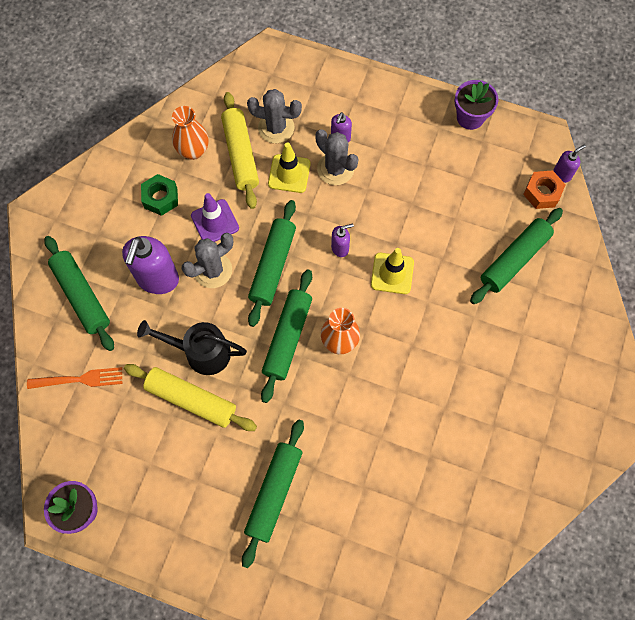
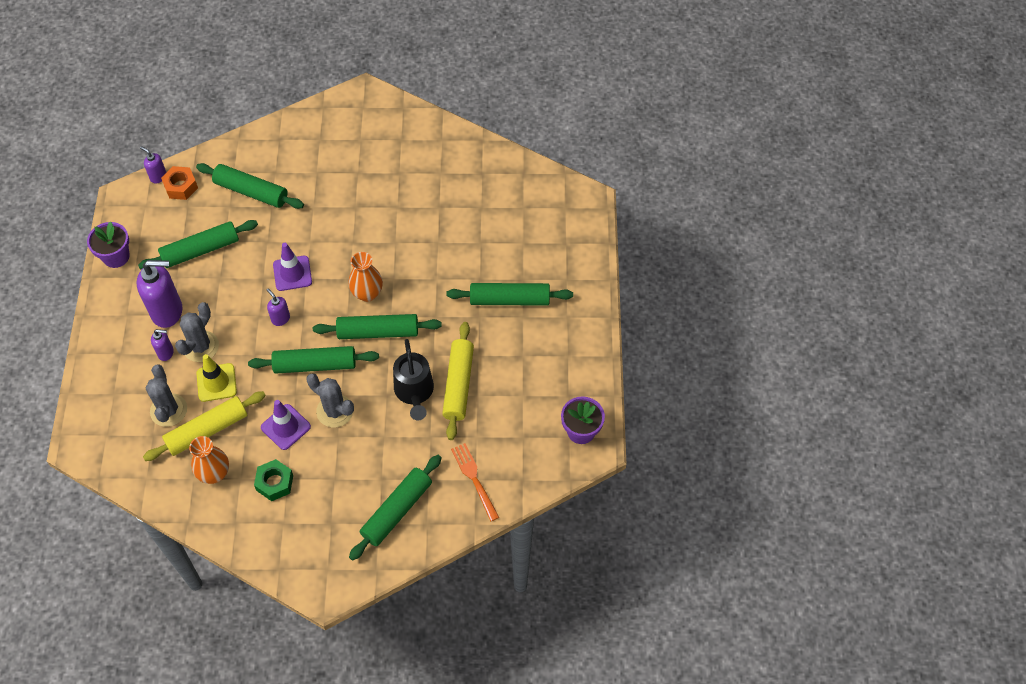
camera: 110 degrees left, 10 degrees down
purple soap dispenser [122,236,179,294] -> purple soap dispenser moved to [137,260,182,328]
yellow traffic cone [371,248,414,294] -> purple traffic cone [273,243,312,291]
none -> green rolling pin [138,220,258,269]

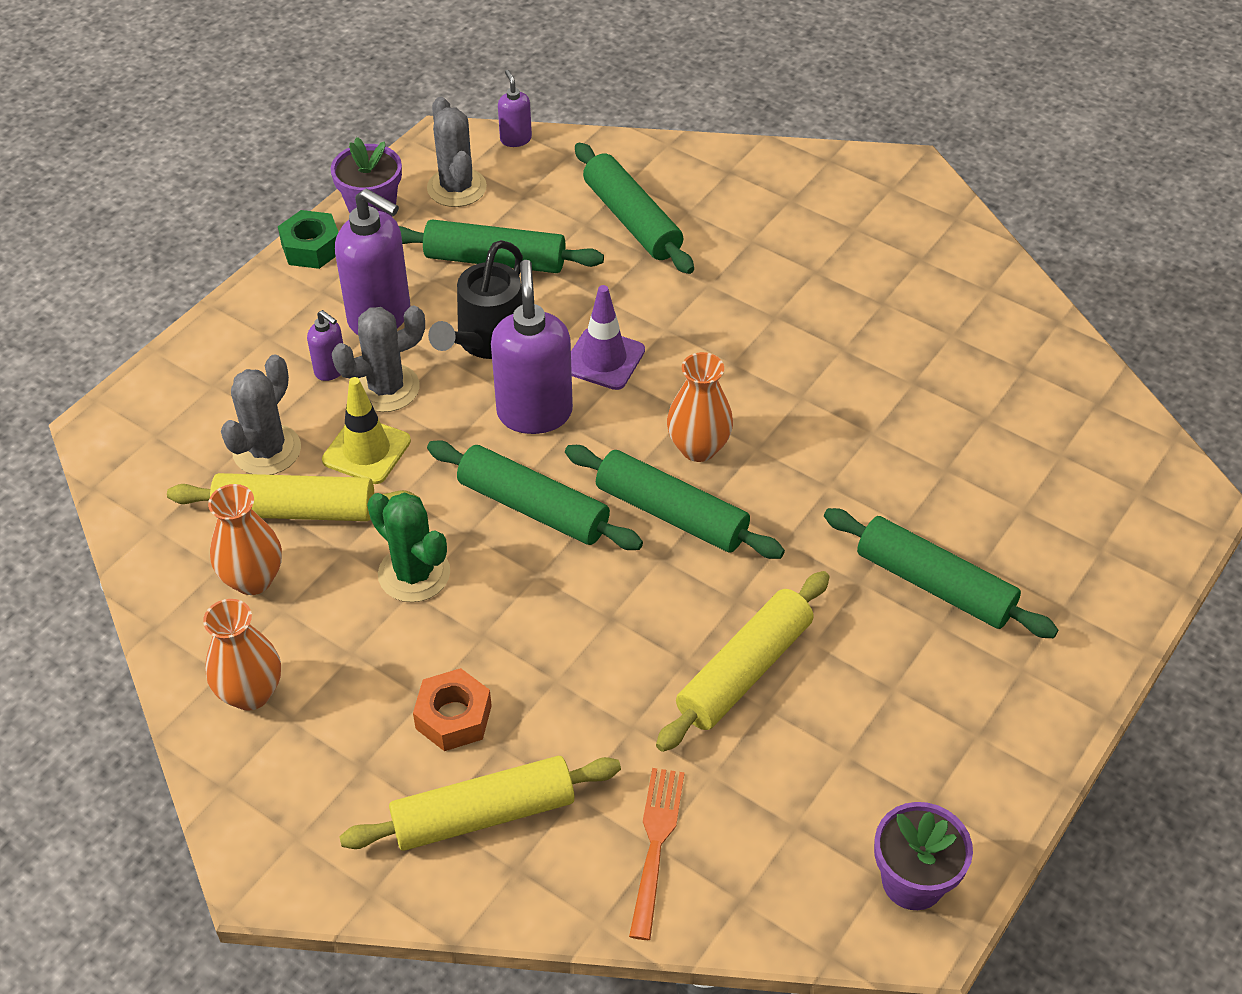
camera: 35 degrees right, 10 degrees down
orange nut [161,166,198,200] -> orange nut moved to [413,668,492,751]
green nut [254,459,293,501] -> green nut moved to [278,210,339,269]
purple traffic cone [261,400,311,450] -> green cactus [367,492,450,602]
purple soap dispenser [267,288,290,326] -> purple soap dispenser [491,260,573,434], size x2.03
grey cactus [306,373,354,428] -> grey cactus moved to [427,97,487,207]
green rolling pin [349,455,442,561] -> yellow rolling pin [339,756,621,851]
black watering can [393,339,434,420] -> black watering can moved to [428,240,523,359]
none -> orange vase [203,599,281,711]

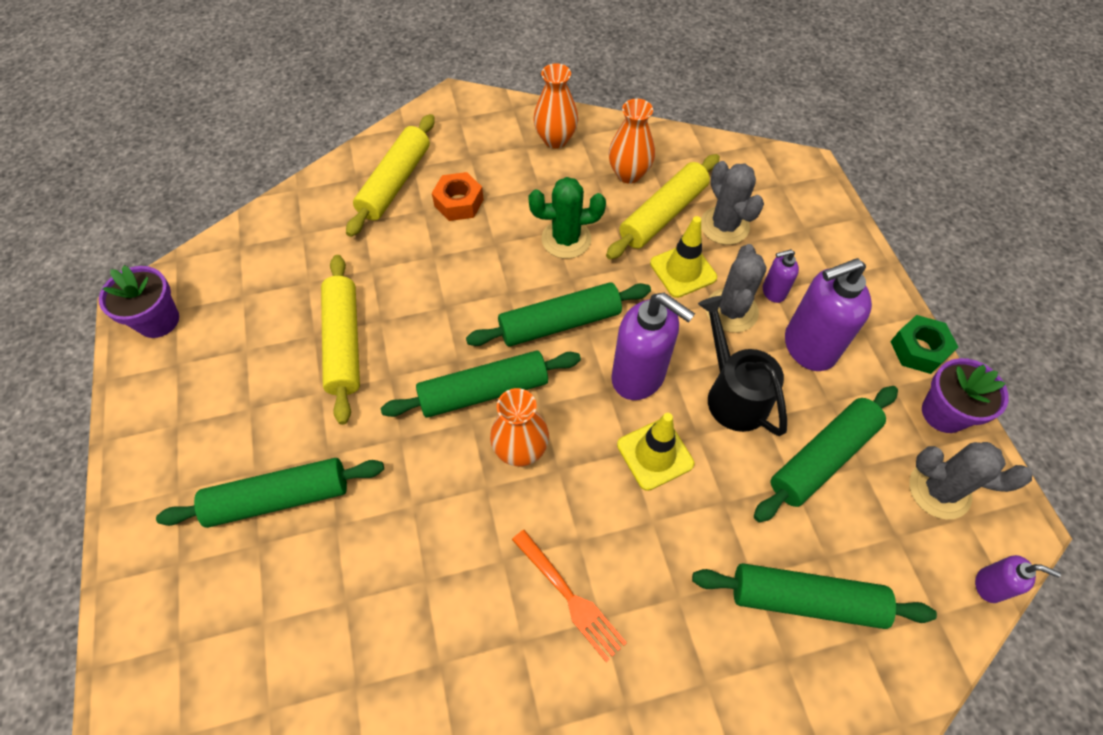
camera: 130 degrees right, 10 degrees up
purple traffic cone [571,285,645,390] -> yellow traffic cone [617,413,694,491]
orange fork [629,768,685,940] -> orange fork moved to [512,530,627,662]

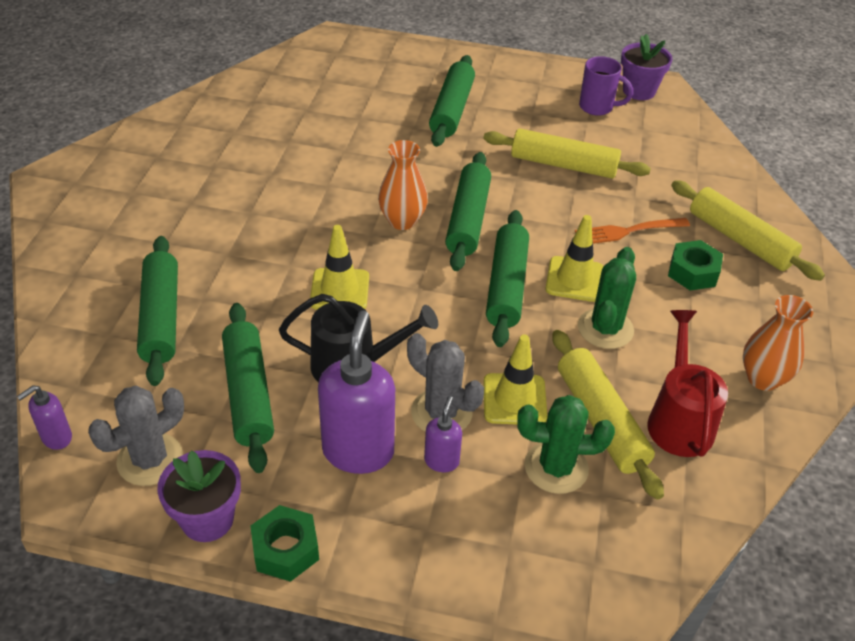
camera: 115 degrees right, 15 degrees down
orange nut [432,172,484,221] -> green nut [668,240,723,290]
orange fork [512,530,627,662] -> orange fork moved to [575,218,690,244]
orange vase [608,99,655,184] -> red watering can [647,310,728,457]
purple soap dispenser [611,293,695,400] -> none
green rolling pin [692,563,937,629] -> green rolling pin turned 45 degrees counterclockwise [137,236,178,386]
grey cactus [701,161,764,245] -> green cactus [517,395,615,494]
none -> yellow traffic cone [545,215,604,302]
none -> purple mug [579,56,633,116]

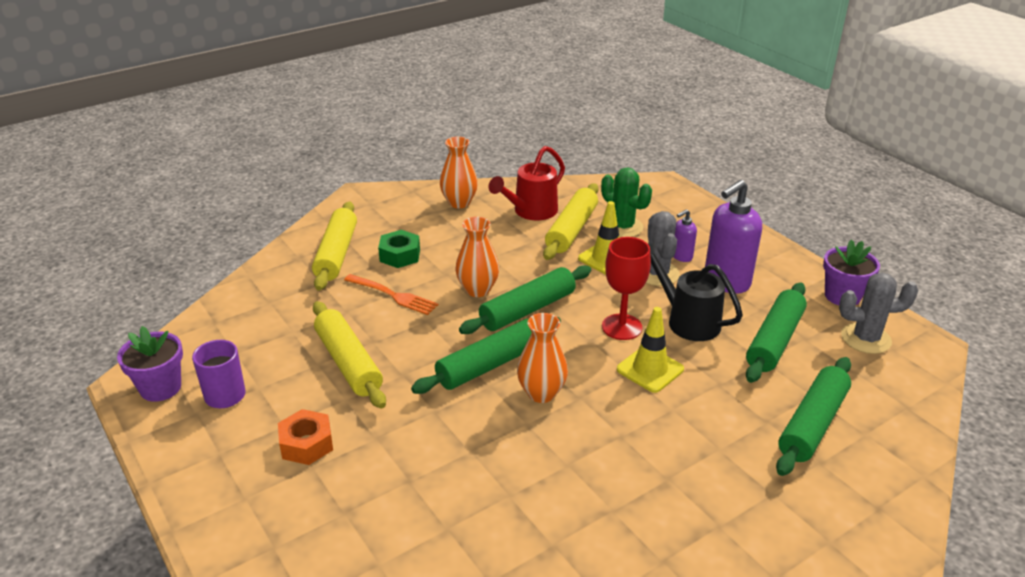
camera: 135 degrees left, 10 degrees down
purple soap dispenser [17,385,72,450] -> none
green nut [250,505,319,582] -> none
green rolling pin [429,55,475,147] -> none
yellow traffic cone [545,215,604,302] -> orange vase [455,217,499,297]
green cactus [578,247,636,349] -> none
none -> orange nut [278,409,333,465]
none -> red goblet [602,237,651,340]

